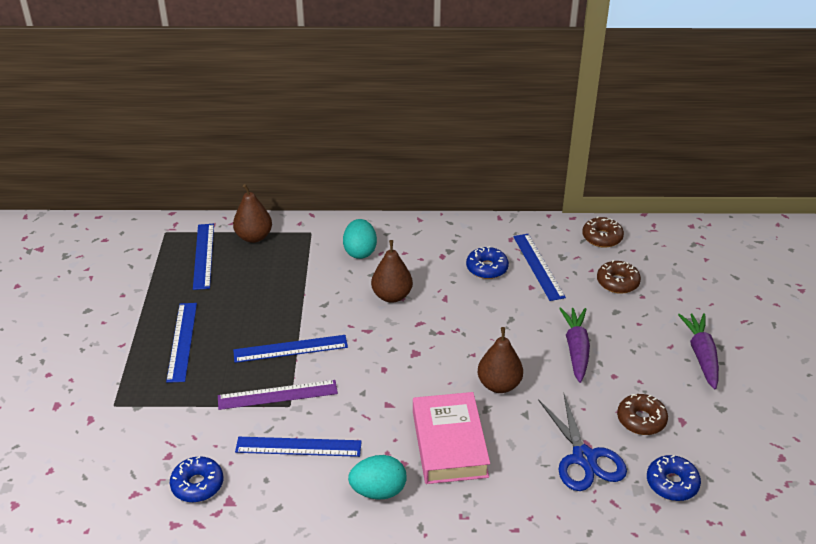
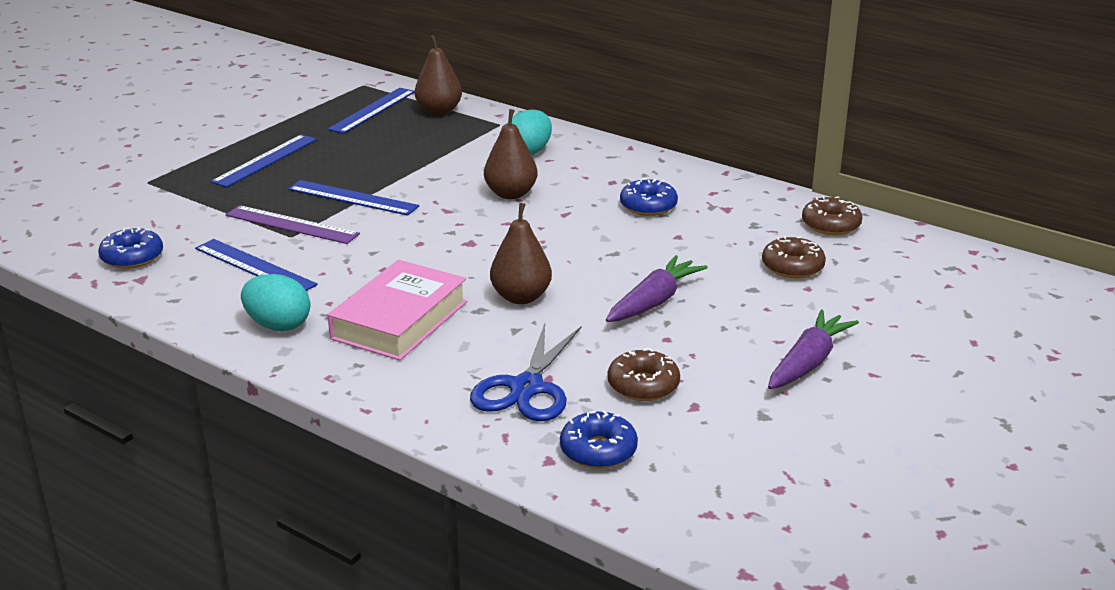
camera: 35 degrees right, 10 degrees down
blue ruler [513,234,566,301] -> none

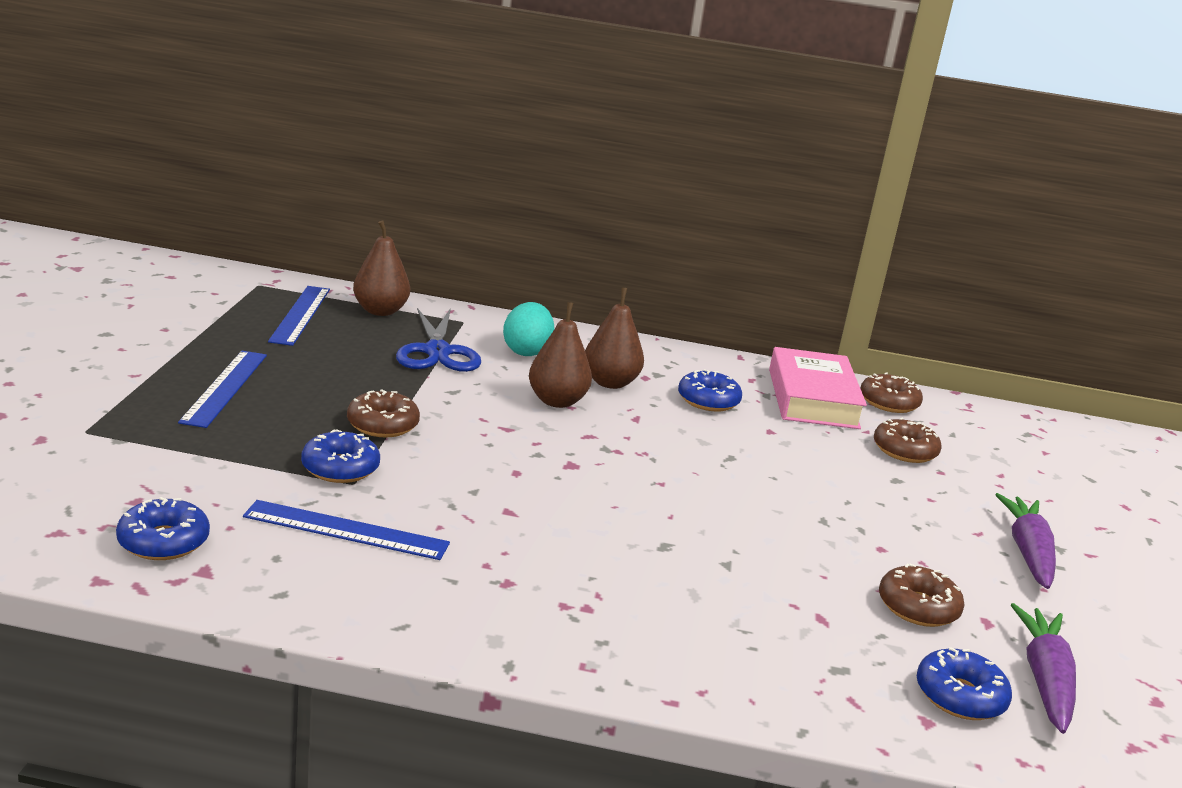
camera: 30 degrees left, 5 degrees down
purple ruler [226,205,360,244] -> blue donut [301,429,380,483]
turquoise egg [241,274,310,331] -> none
blue ruler [288,180,419,216] -> brown donut [347,389,420,437]
pink book [328,260,467,361] -> pink book moved to [769,347,867,429]
blue scissors [470,323,582,421] -> blue scissors moved to [396,308,481,372]
brown pear [490,203,552,304] -> brown pear moved to [585,287,644,389]
purple carrot [606,255,708,322] -> purple carrot moved to [1011,603,1076,734]

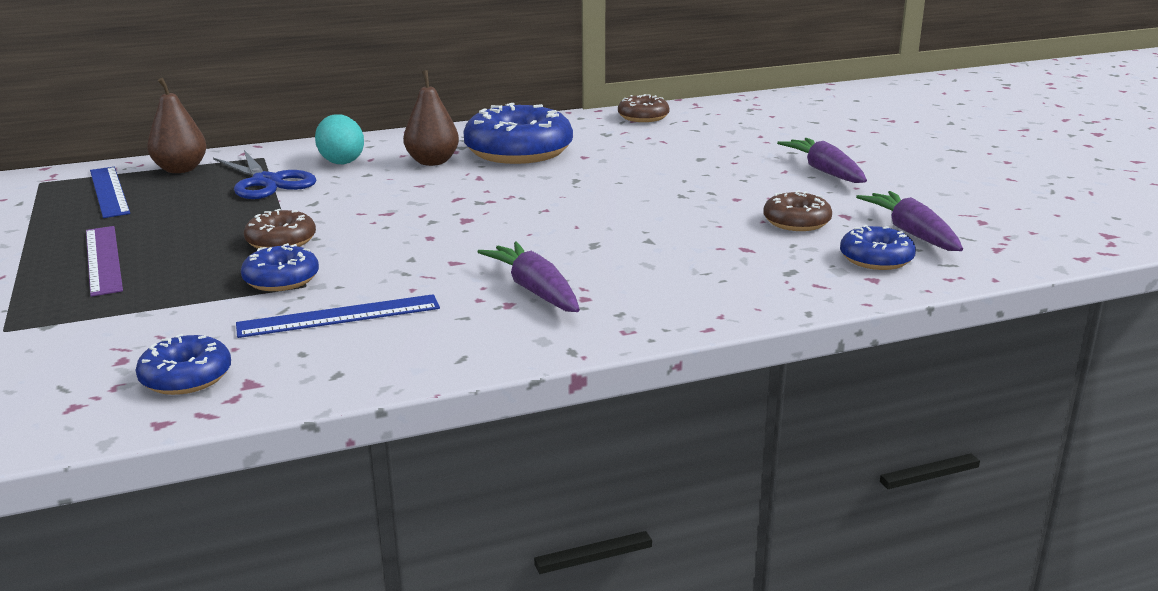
camera: 25 degrees left, 0 degrees up
blue ruler [178,351,267,428] -> purple ruler [86,226,123,297]
brown pear [529,302,592,408] -> none
blue donut [678,369,742,412] -> blue donut [463,103,573,164], size x1.92
pink book [769,347,867,429] -> none
brown donut [874,418,941,463] -> none
none -> purple carrot [478,241,580,312]

